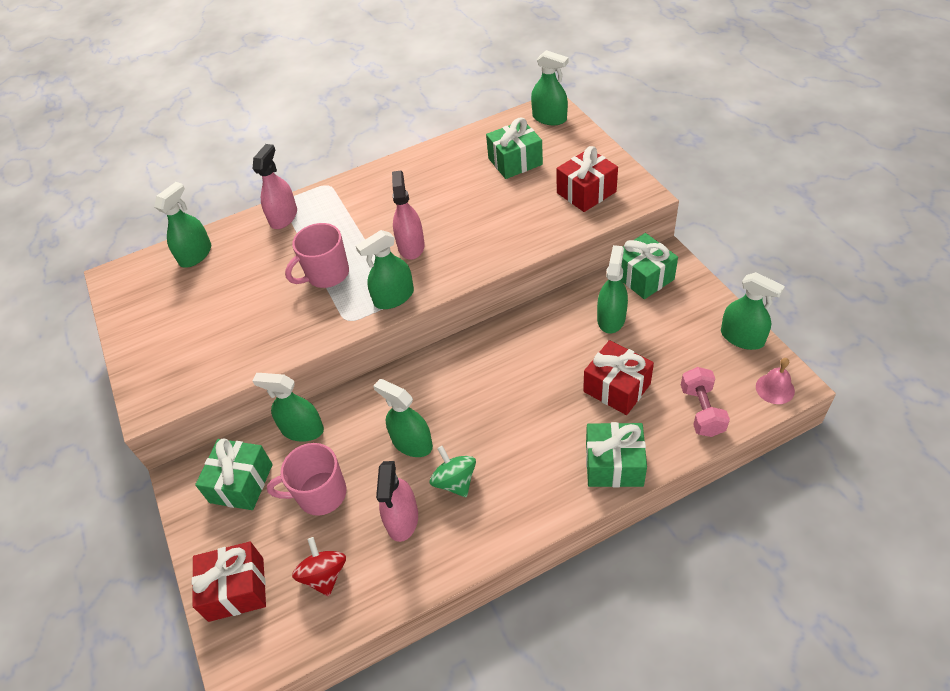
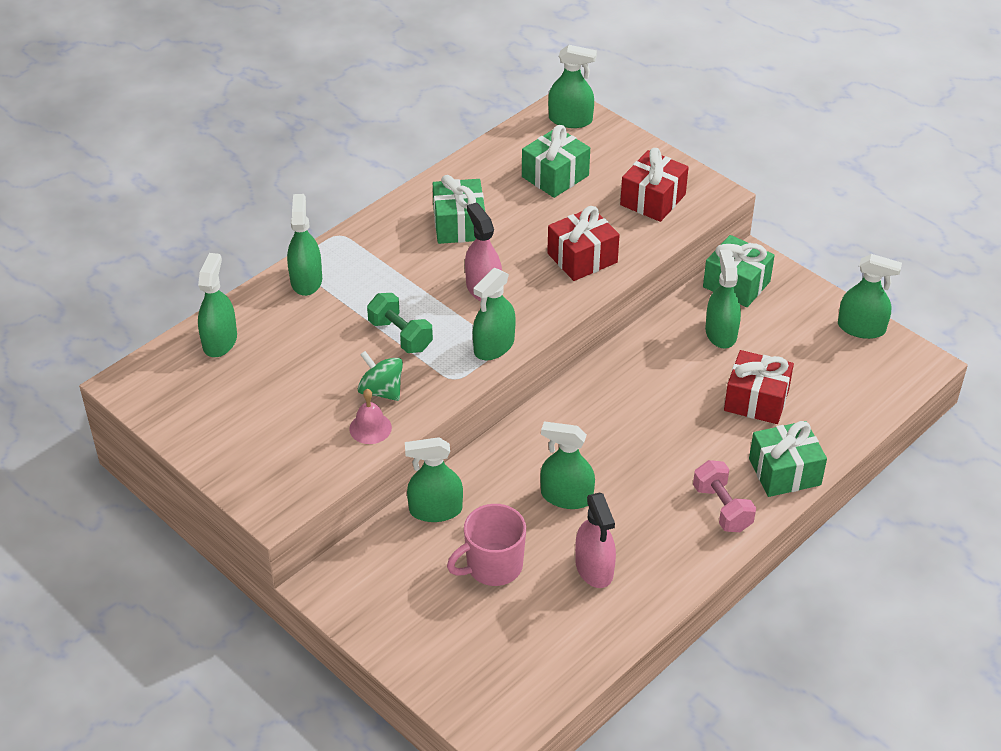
camera: 25 degrees left, 5 degrees down
red gift [192,542,266,622] -> red gift moved to [547,206,620,281]
green gift [195,438,273,510] -> green gift moved to [433,175,485,244]
pink spray bottle [253,144,297,229] -> green spray bottle [287,194,322,296]
pink mug [285,223,349,288] -> green dumbbell [367,293,433,353]
red spinning top [292,537,346,596] -> none
green spinning top [430,446,476,497] -> green spinning top moved to [358,351,403,401]
pink dumbbell [681,367,730,437] -> pink dumbbell moved to [693,460,756,532]
pink bell [756,358,795,404] -> pink bell moved to [349,389,392,444]

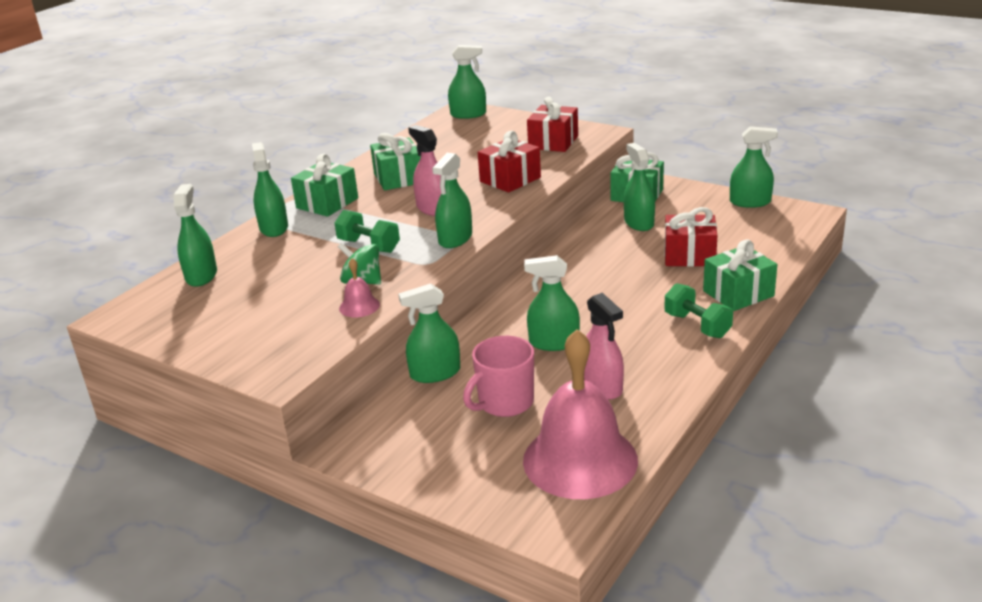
camera: 10 degrees left, 15 degrees down
green gift [522,125,590,198] -> green gift moved to [291,153,358,217]
pink dumbbell [693,460,756,532] -> green dumbbell [664,283,733,338]
none -> pink bell [523,329,638,499]

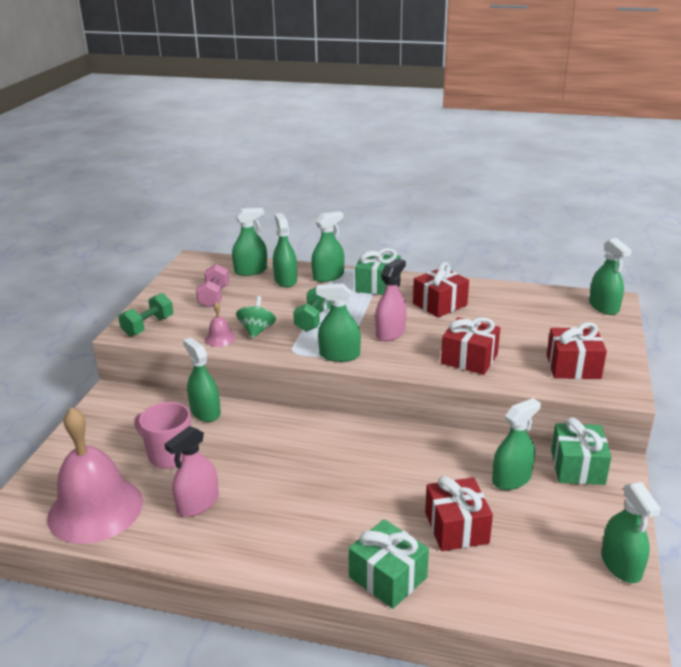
camera: 70 degrees right, 0 degrees up
green gift [370,133,421,190] -> red gift [413,262,469,318]
green spray bottle [524,255,580,351] -> green spray bottle moved to [273,213,297,288]
green dumbbell [664,283,733,338] -> green dumbbell moved to [118,293,173,337]
none -> pink dumbbell [196,264,229,308]

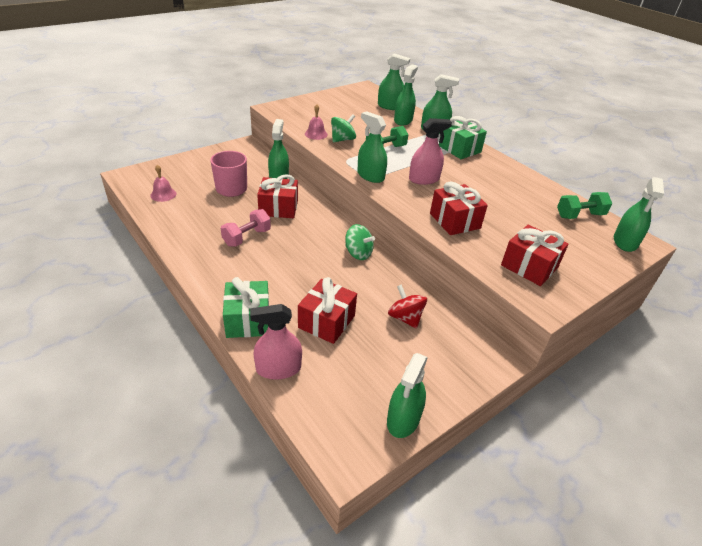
camera: 35 degrees right, 10 degrees up
pink bell [47,407,143,544] -> pink bell [150,165,177,202], size x0.41
green dumbbell [118,293,173,337] -> green dumbbell moved to [557,192,612,219]
pink spray bottle [164,426,219,517] -> pink spray bottle moved to [250,304,302,380]
pink dumbbell [196,264,229,308] -> pink dumbbell moved to [221,209,271,246]
red gift [413,262,469,318] -> red gift moved to [257,174,298,218]
green spray bottle [492,398,541,490] -> red spinning top [388,284,427,329]
green gift [551,418,611,485] -> none
none -> green spinning top [345,224,375,260]

